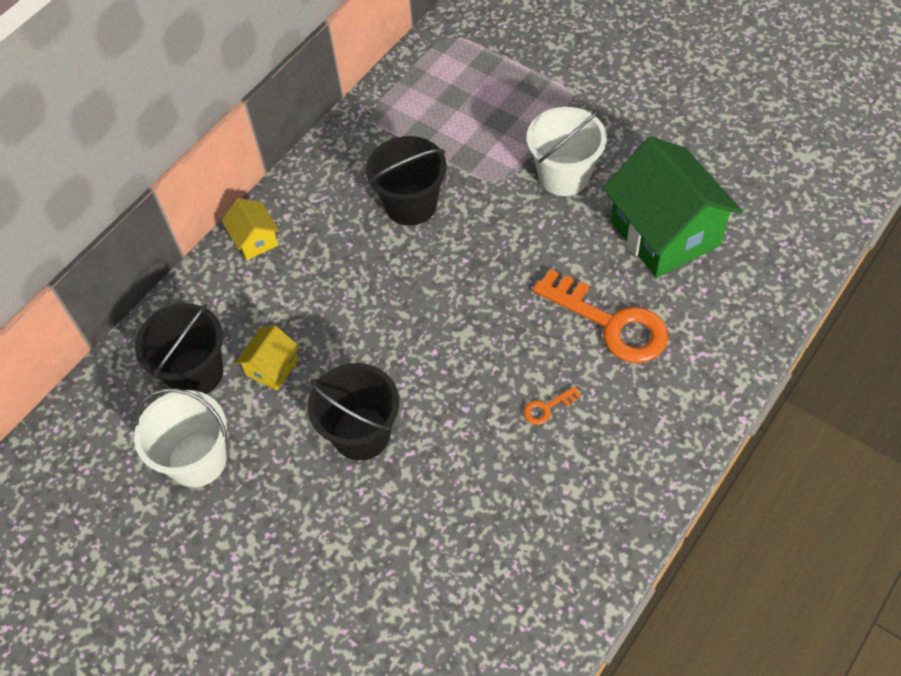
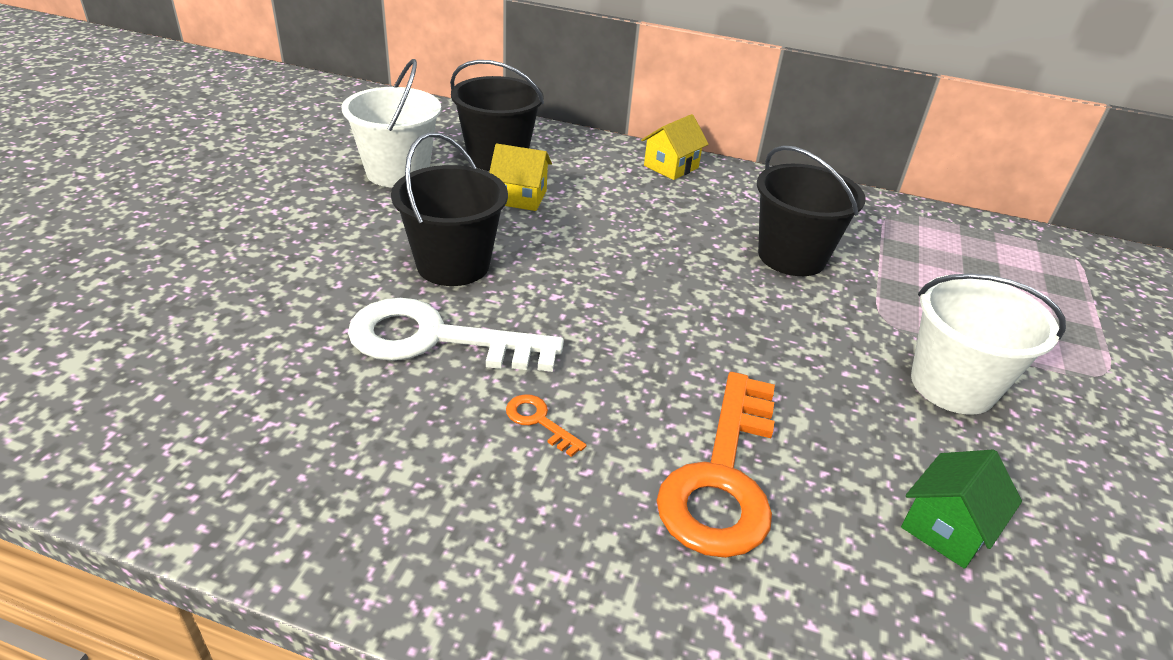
camera: 65 degrees right, 20 degrees down
green house [603,136,742,278] -> green house [901,450,1022,569], size x0.46
none -> white key [348,298,564,372]

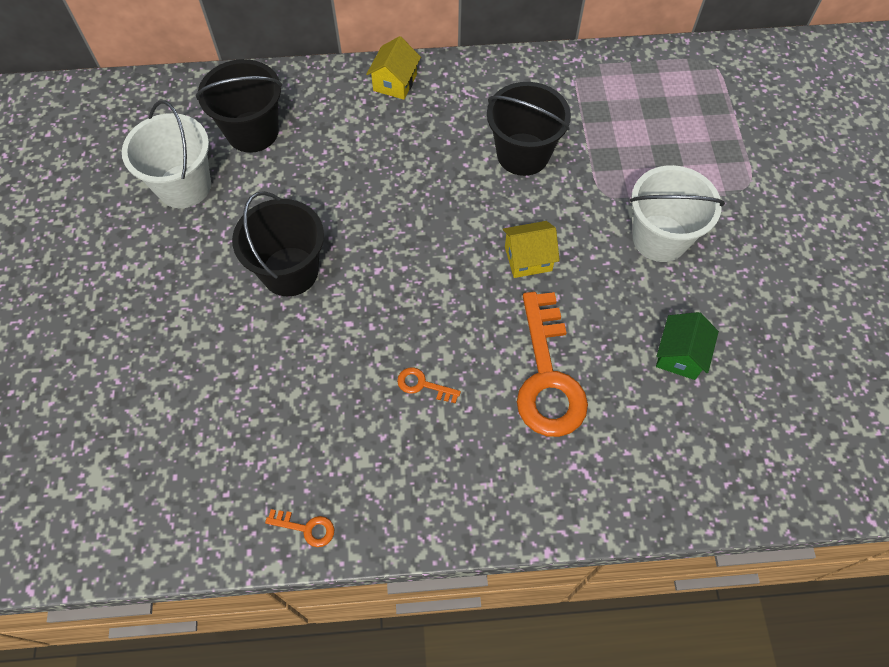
camera: 20 degrees left, 25 degrees up
white key [348,298,564,372] -> none
yellow house [489,143,552,211] -> yellow house moved to [503,221,560,278]
none -> orange key [265,509,334,547]

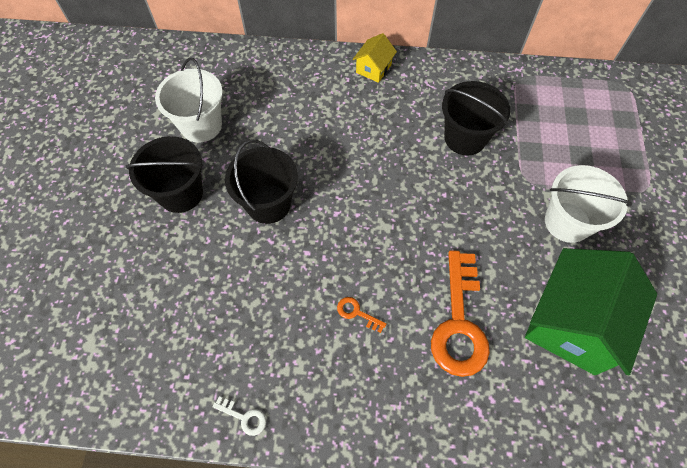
camera: 10 degrees right, 0 degrees up
black bucket [196,59,282,153] -> black bucket moved to [126,136,203,213]
orange key [265,509,334,547] -> white key [213,396,266,436]
yellow house [503,221,560,278] -> none
green house [656,312,719,380] -> green house [525,248,657,375], size x2.18

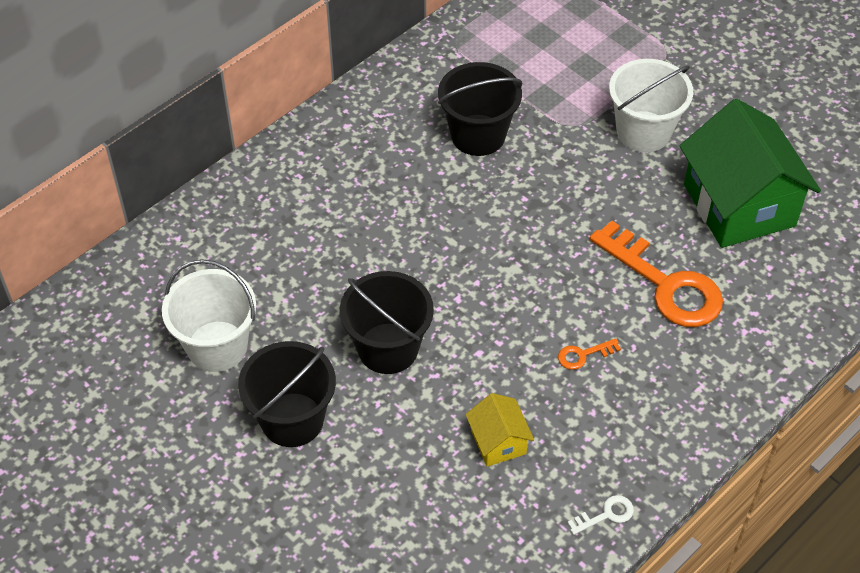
camera: 50 degrees left, 10 degrees down
yellow house [353,33,397,83] -> yellow house moved to [465,393,534,467]

